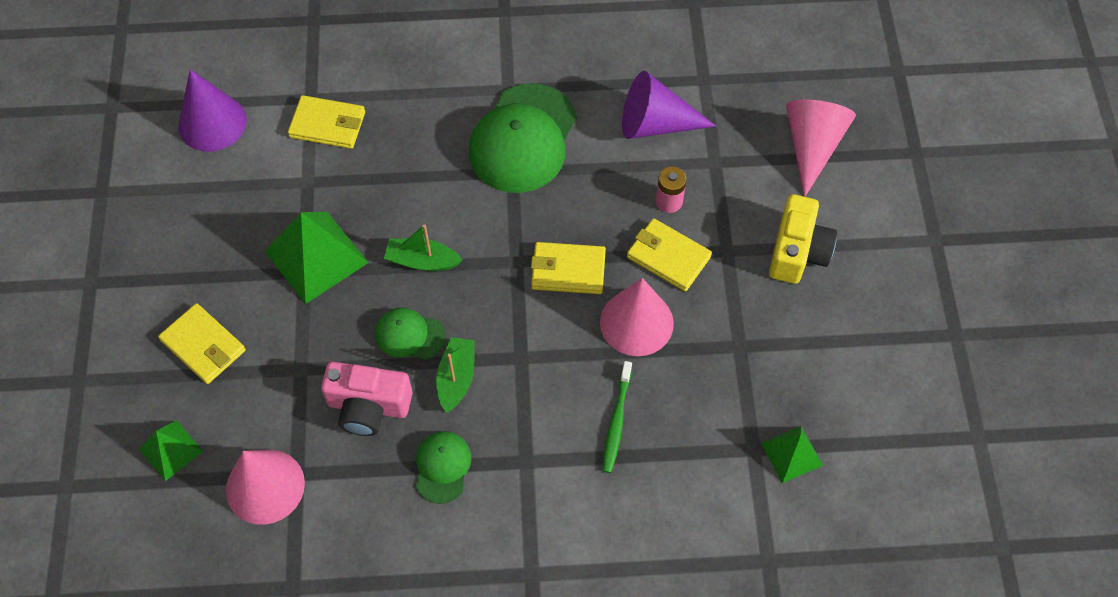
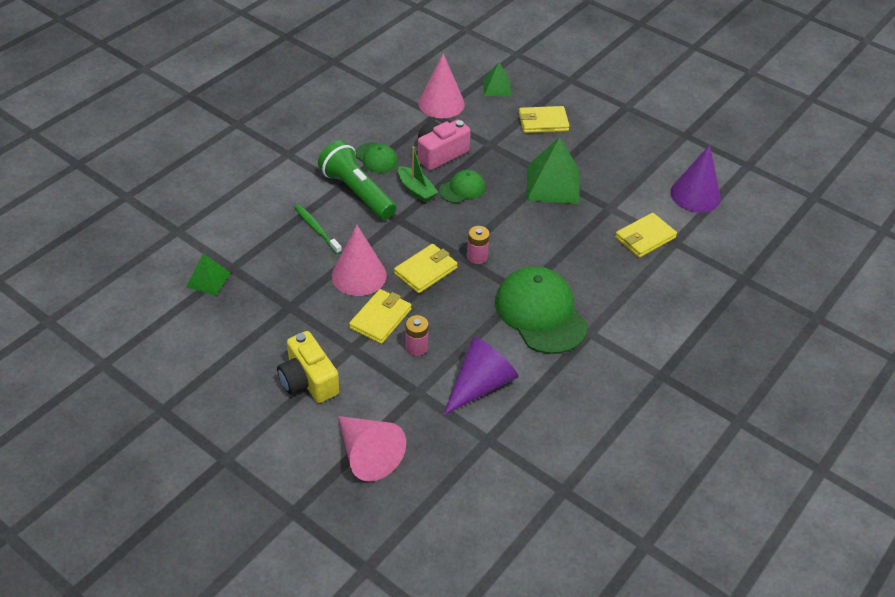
camera: 130 degrees right, 15 degrees down
green boat [384,224,462,271] -> none
yellow wallet [627,218,712,292] -> yellow wallet turned 45 degrees counterclockwise [349,289,412,344]
none -> green flashlight [318,140,396,220]
none -> pink battery [467,226,490,264]

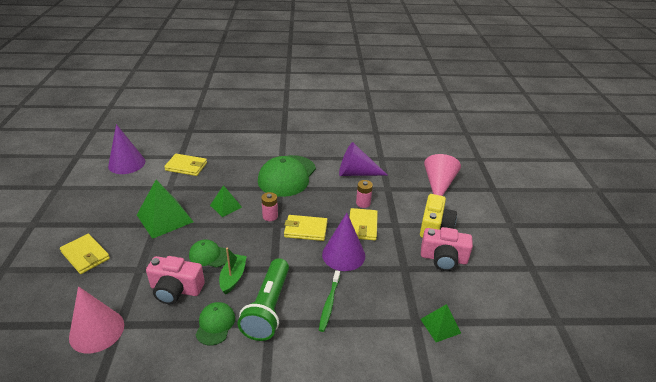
camera: 130 degrees left, 10 degrees down
pink cone [332,225,387,296] -> purple cone [322,213,365,271]
yellow wallet [349,289,412,344] -> yellow wallet turned 75 degrees counterclockwise [350,208,378,240]
green pyramid [483,62,511,96] -> green pyramid moved to [210,185,242,217]
none -> pink camera [421,227,473,271]

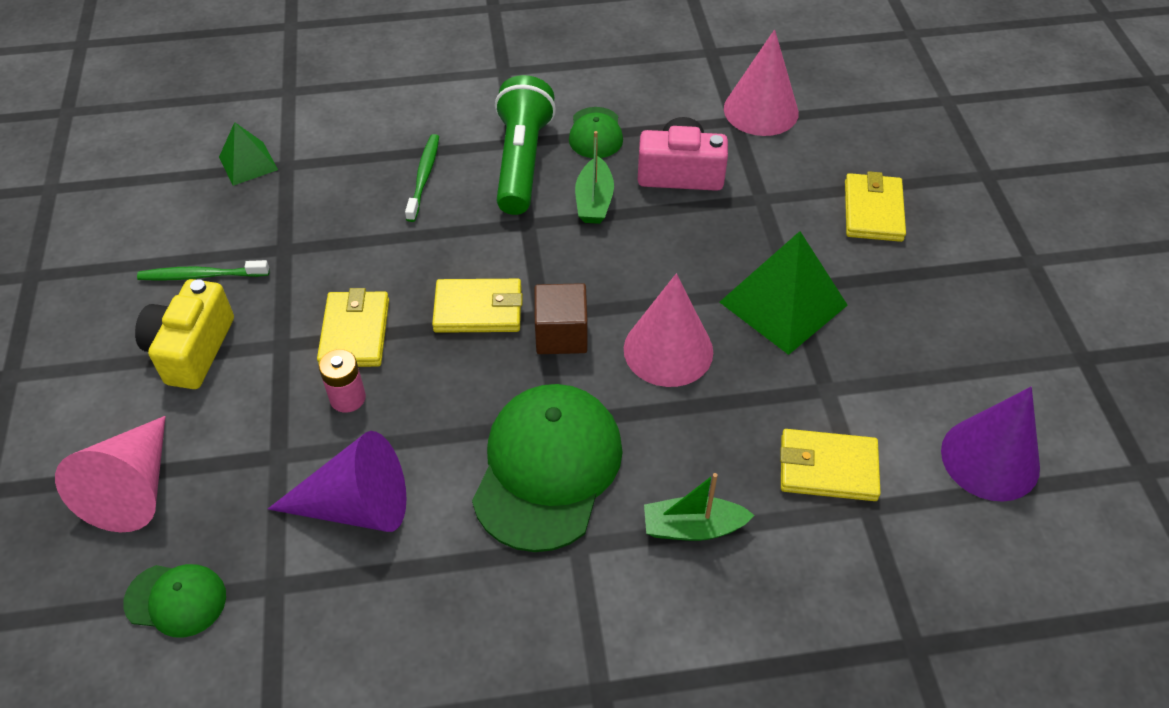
camera: 175 degrees right, 15 degrees up
yellow wallet [60,234,110,274] -> yellow wallet turned 60 degrees clockwise [845,171,906,242]
green cap [189,239,228,268] -> green cap moved to [123,564,226,638]
green pyramid [210,185,242,217] -> pink cone [624,274,713,387]
pink battery [261,192,278,221] -> brown cube [534,283,588,354]
purple cone [322,213,365,271] -> none
pink camera [421,227,473,271] -> green toothbrush [137,260,270,281]
none -> green boat [644,473,754,541]

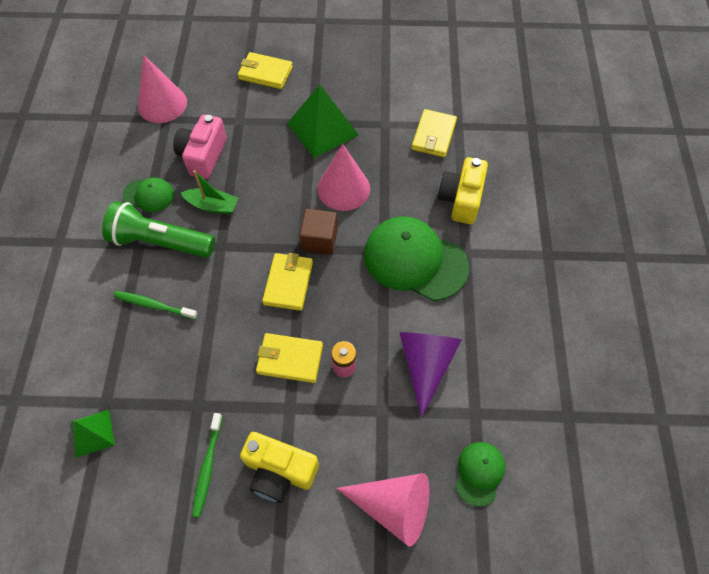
camera: 80 degrees left, 10 degrees up
green boat [644,473,754,541] -> yellow camera [438,157,488,224]
purple cone [941,387,1040,502] -> none

